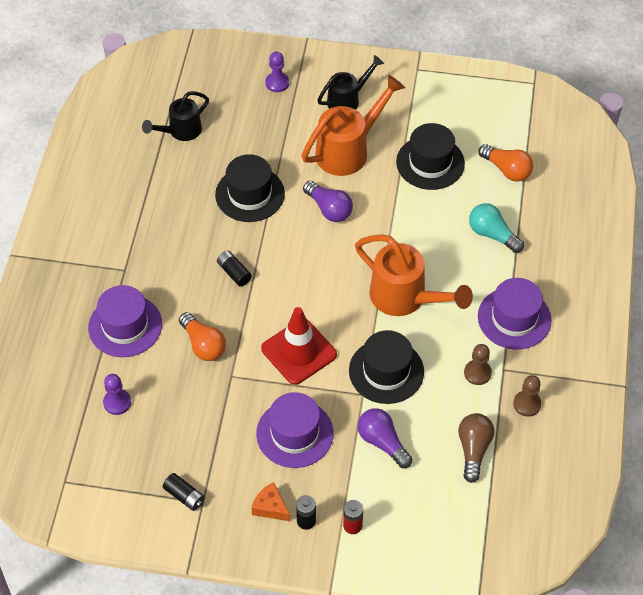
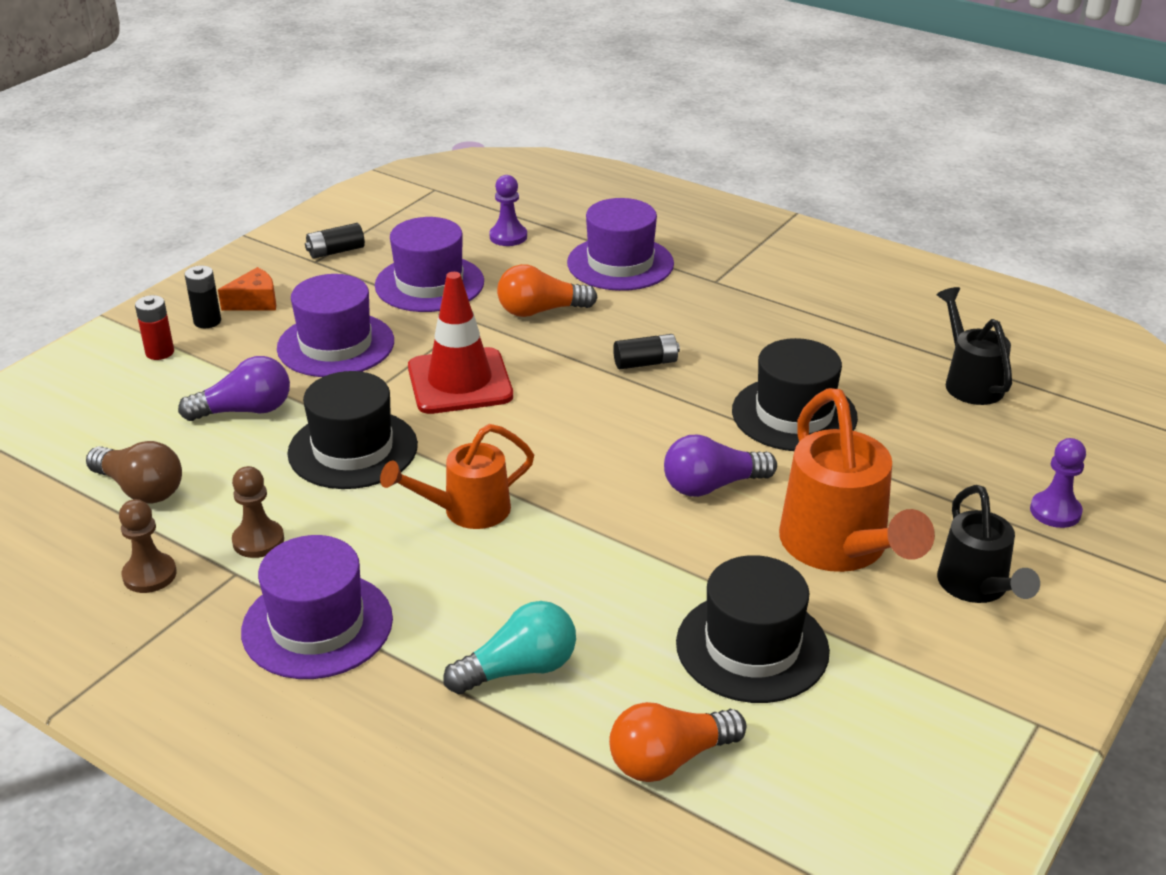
camera: 115 degrees right, 20 degrees down
orange watering can [355,234,473,316] -> orange watering can [380,424,534,529], size x0.63
none -> purple hat [375,217,484,312]

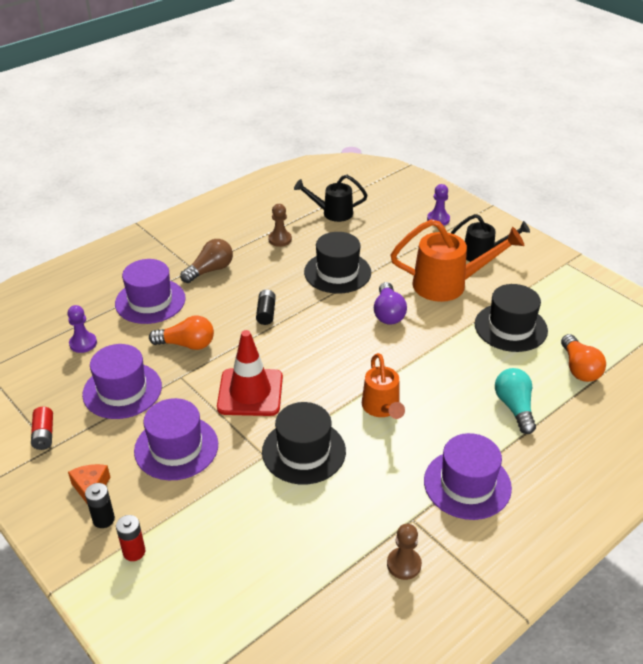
camera: 75 degrees left, 5 degrees up
brown light bulb [86,441,182,504] -> brown light bulb moved to [180,239,233,283]
purple light bulb [178,356,290,421] -> none
brown pawn [232,466,284,558] -> brown pawn moved to [268,204,292,247]
black battery [305,223,365,259] -> red battery [31,407,53,450]
orange light bulb [497,264,598,317] -> orange light bulb turned 90 degrees counterclockwise [149,315,214,350]

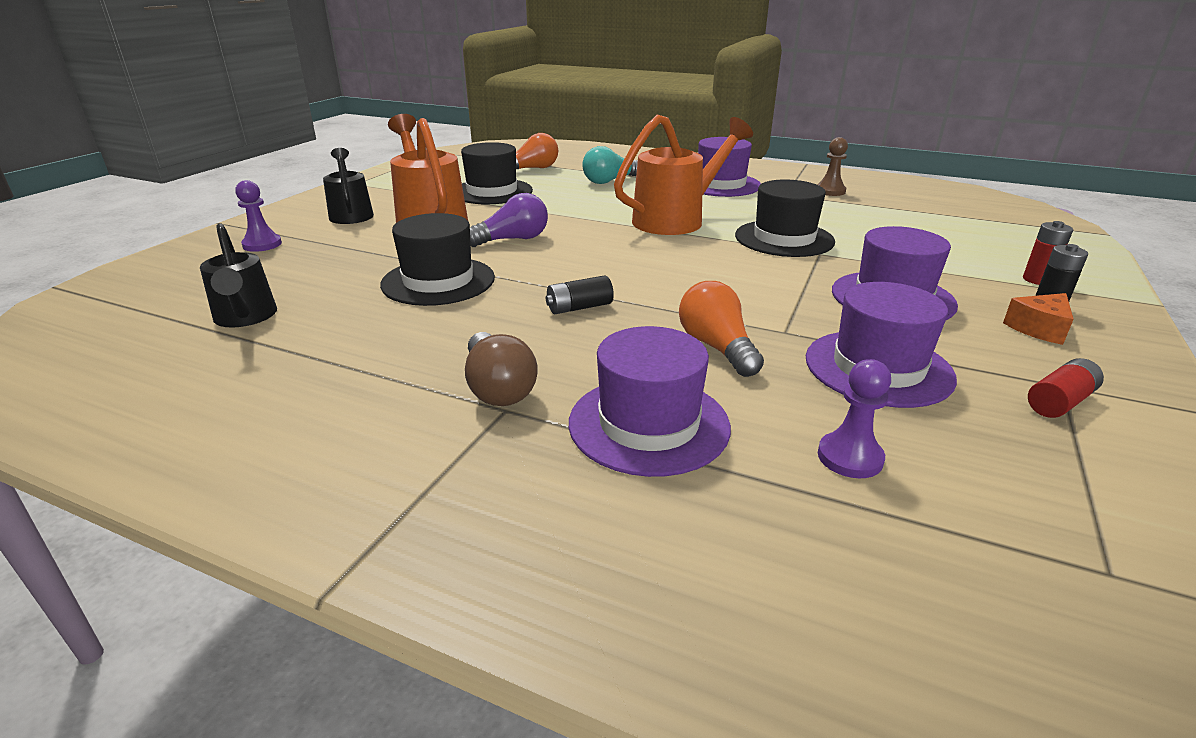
camera: 115 degrees left, 10 degrees down
brown light bulb [180,239,233,283] -> brown light bulb turned 135 degrees counterclockwise [465,332,537,406]
red traffic cone [217,330,283,416] -> none
brown pawn [268,204,292,247] -> none
orange watering can [362,353,405,419] -> orange watering can [614,115,753,235], size x1.59

